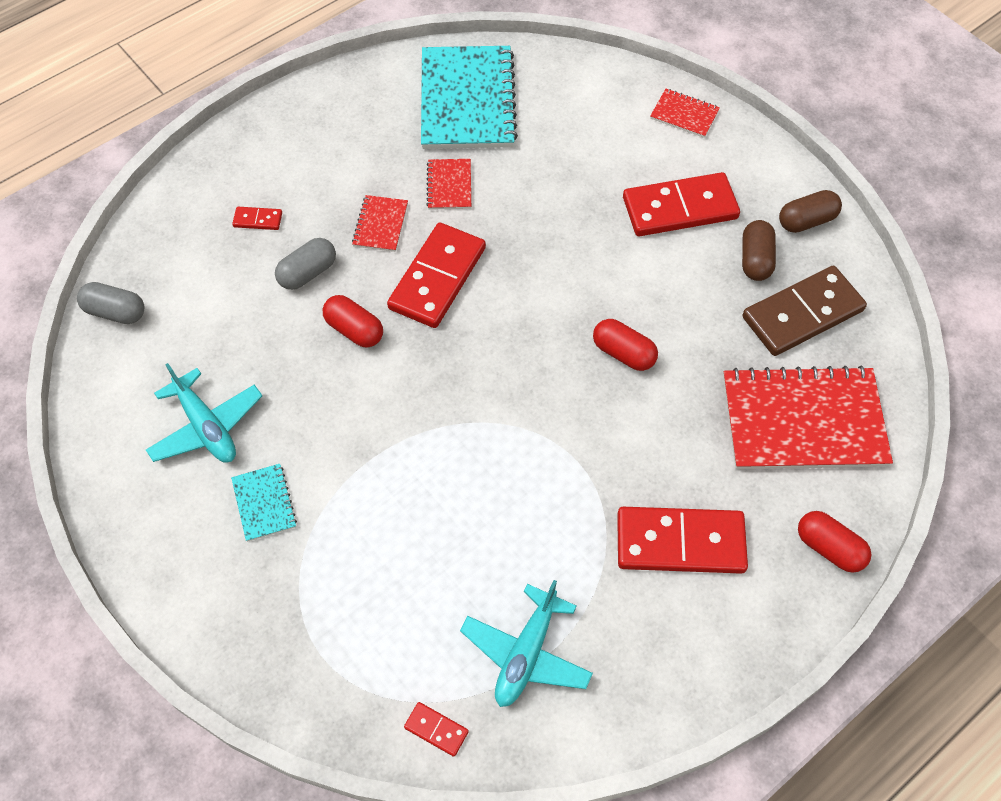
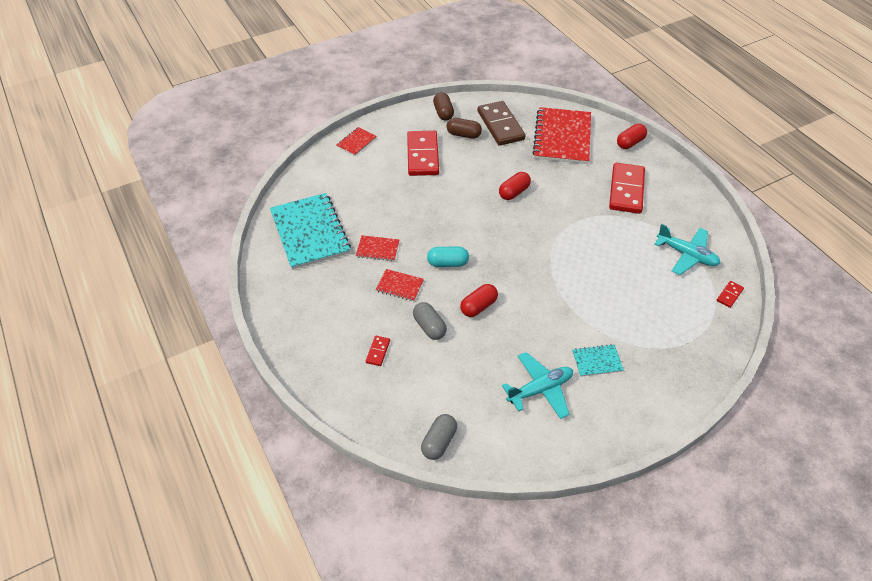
camera: 80 degrees left, 10 degrees down
red domino [387,223,486,328] -> turquoise capsule [427,247,469,267]
turquoise notebook [421,46,518,149] -> turquoise notebook turned 60 degrees clockwise [270,193,351,270]

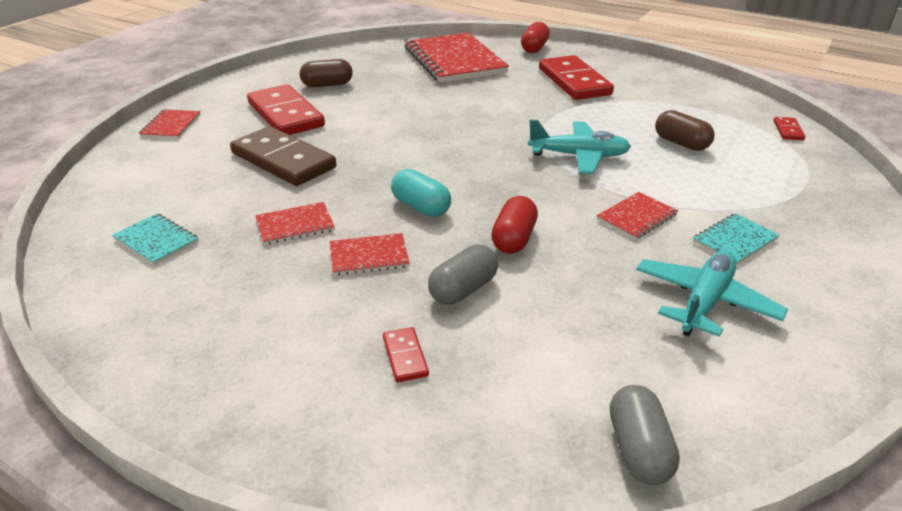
camera: 30 degrees left, 15 degrees down
turquoise notebook [270,193,351,270] -> turquoise notebook [112,214,199,265], size x0.45
grey capsule [413,302,447,340] -> grey capsule turned 75 degrees counterclockwise [428,245,498,305]
turquoise capsule [427,247,469,267] -> turquoise capsule turned 75 degrees clockwise [391,169,451,217]
brown capsule [433,92,454,121] -> brown capsule moved to [655,110,715,151]
brown domino [478,101,526,146] -> brown domino moved to [230,126,336,186]
red capsule [499,172,531,200] -> none
turquoise plane [654,224,720,275] -> turquoise plane moved to [528,120,631,174]
none -> red notebook [597,192,678,240]

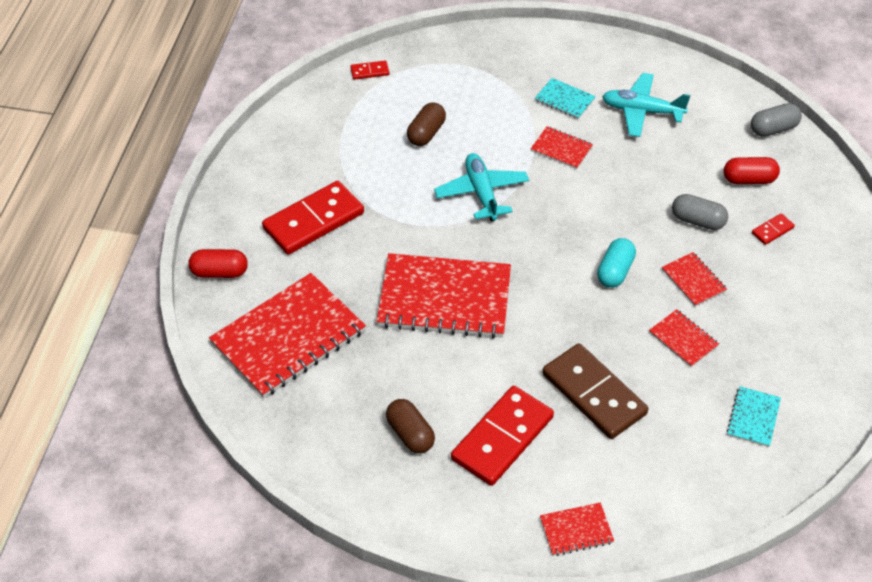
camera: 110 degrees left, 15 degrees up
brown domino [230,126,336,186] -> brown domino turned 60 degrees counterclockwise [542,343,648,439]
red capsule [491,196,538,254] -> red capsule moved to [724,157,780,184]
none -> red notebook [377,253,511,338]

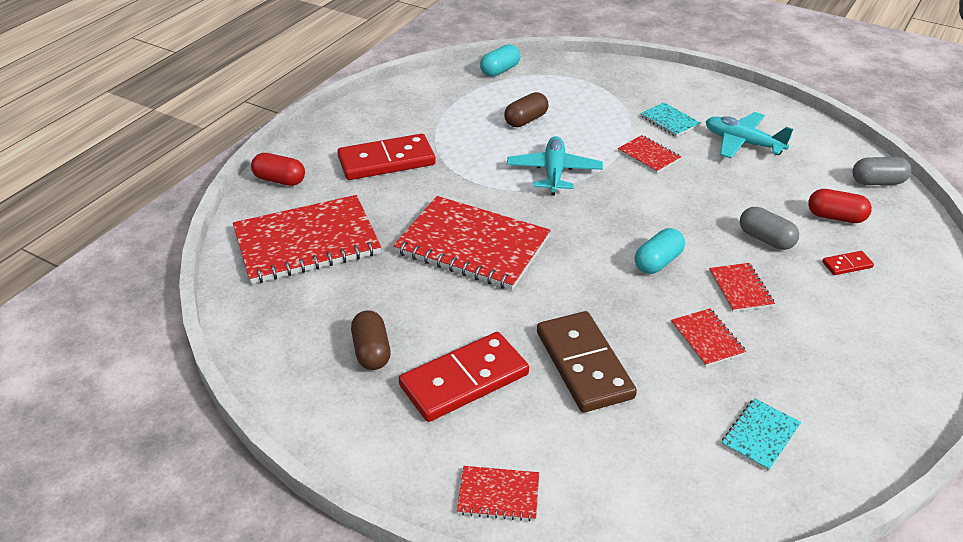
camera: 20 degrees right, 10 degrees down
red domino [350,60,389,80] -> turquoise capsule [480,44,520,77]

